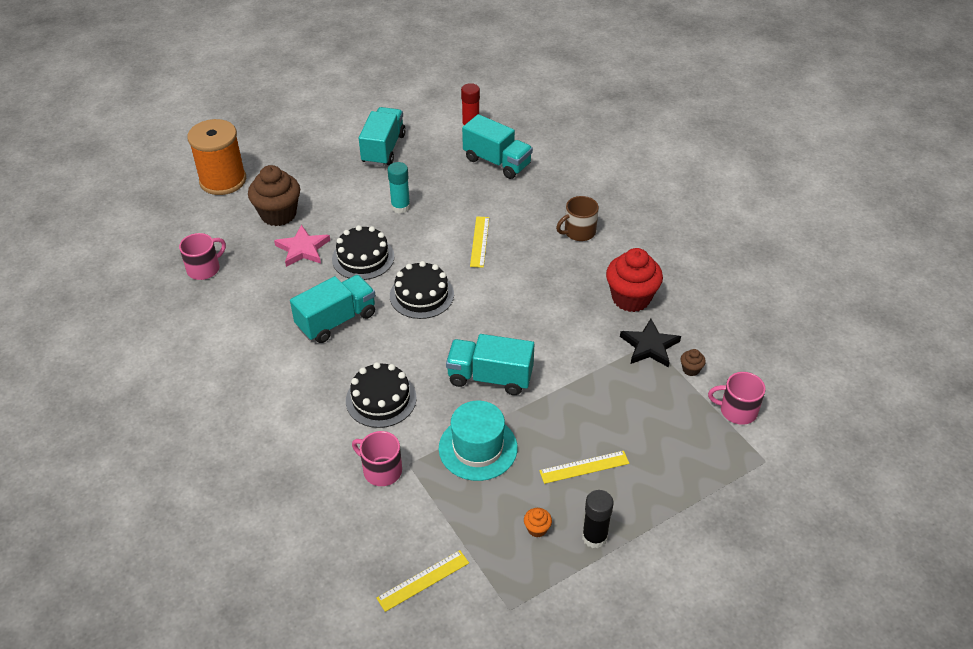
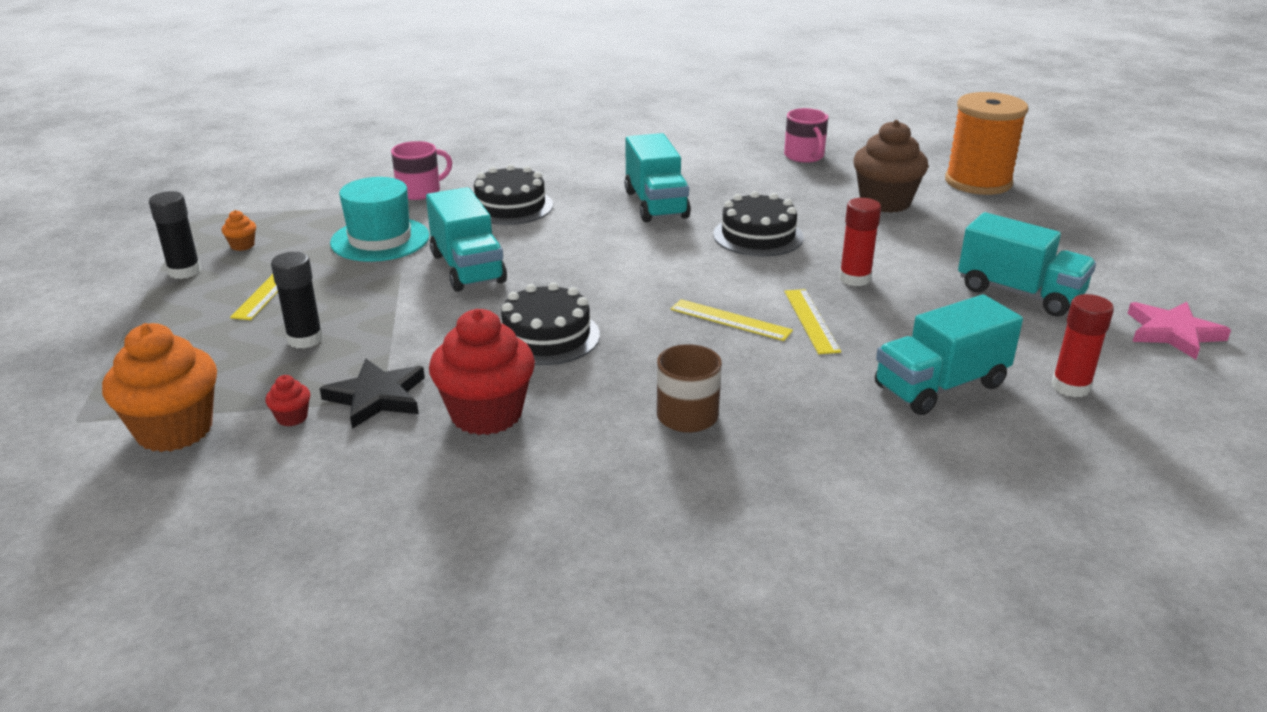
camera: 115 degrees right, 15 degrees down
pink star [274,225,330,267] -> pink star moved to [1127,302,1231,360]
yellow ruler [376,550,469,612] -> yellow ruler moved to [784,289,841,354]
turquoise glue stick [387,162,410,213] -> red glue stick [839,198,881,286]
black cake [390,261,454,319] -> black cake moved to [501,282,600,365]
turquoise truck [446,334,534,395] -> turquoise truck turned 120 degrees clockwise [426,187,507,292]
brown cupcake [681,349,706,376] -> red cupcake [265,375,310,427]
pink mug [708,372,766,425] -> orange cupcake [102,323,217,452]
none -> black glue stick [271,252,323,349]

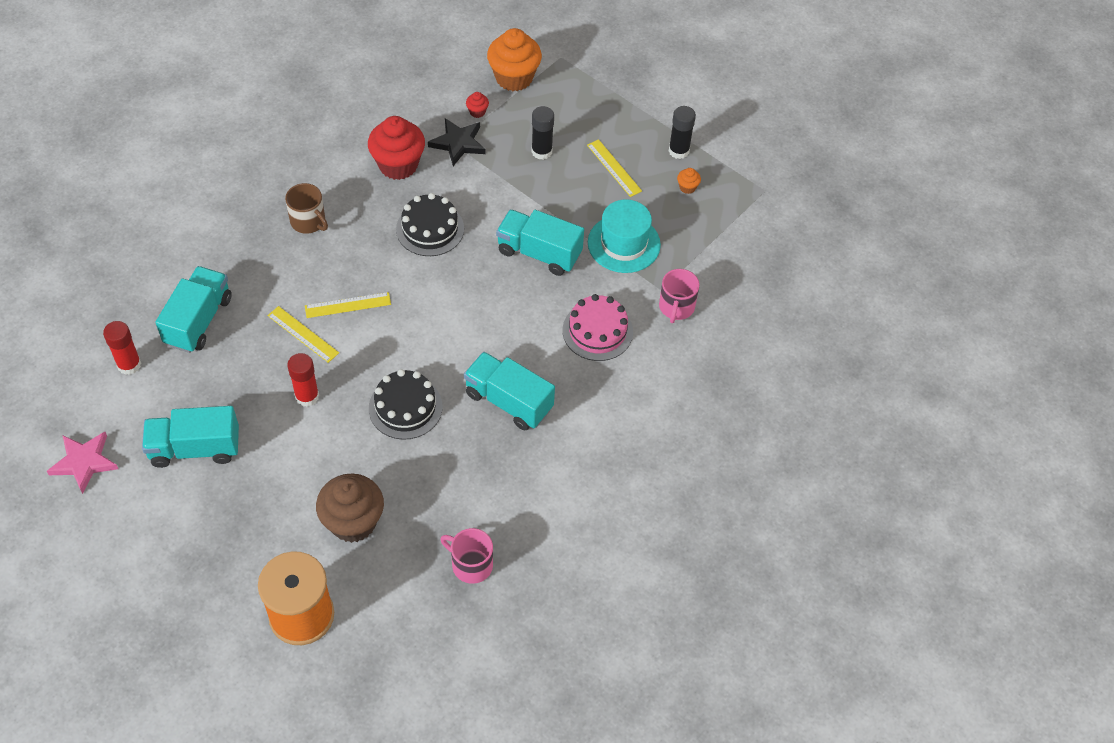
camera: 135 degrees right, 25 degrees up
black cake [474,164,553,225] -> pink cake [562,294,633,361]

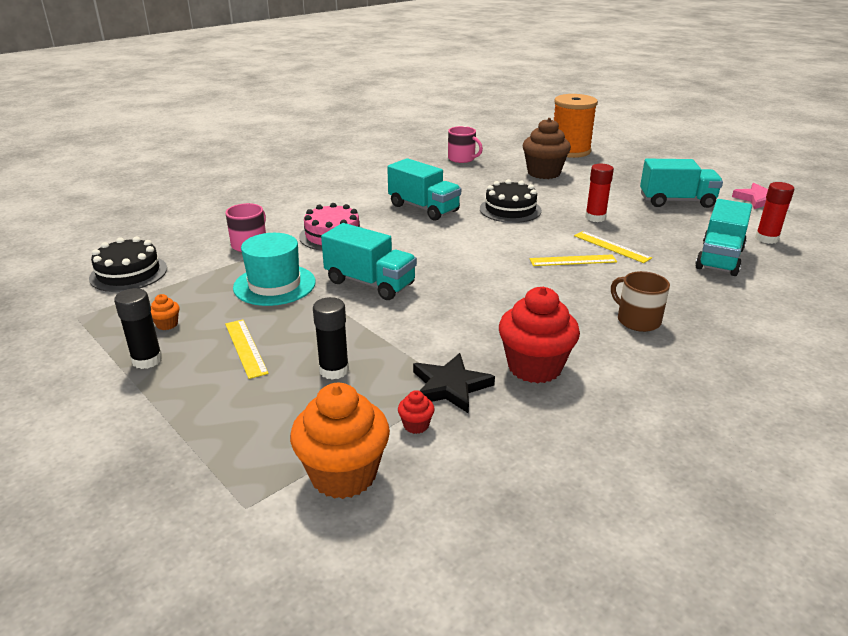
camera: 170 degrees left, 25 degrees down
black cake [396,193,464,256] -> black cake moved to [89,237,167,292]

